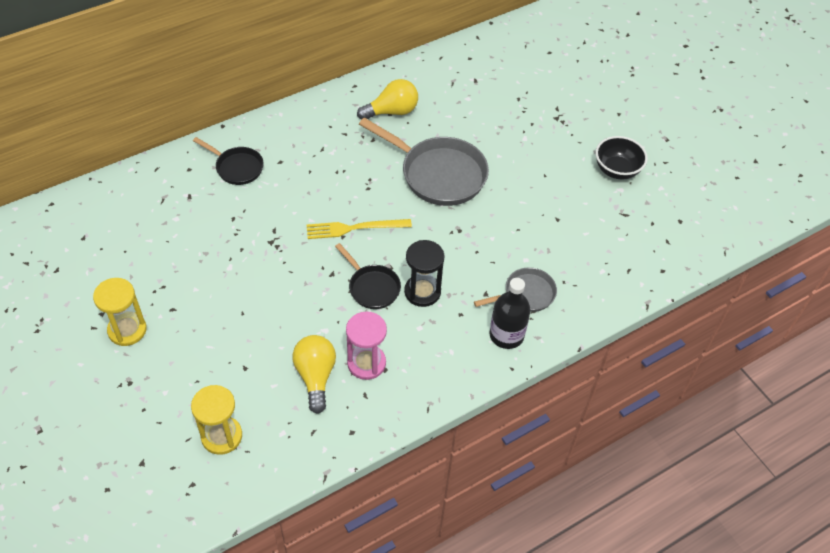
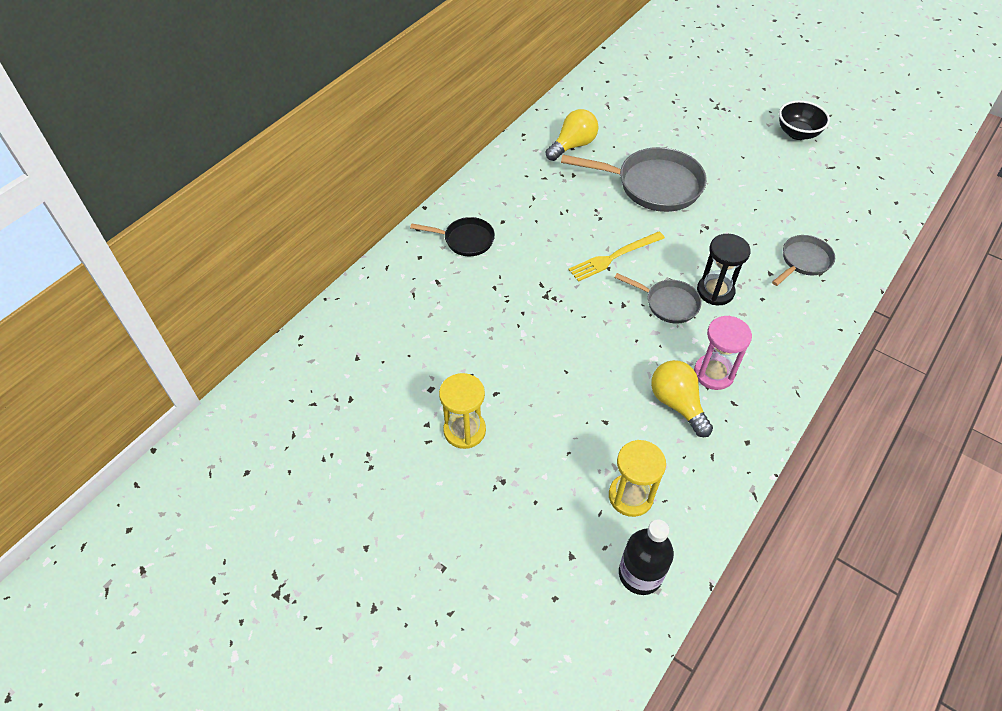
camera: 20 degrees left, 0 degrees up
black pan [335,243,401,309] -> grey pan [614,273,702,324]
black bottle [490,278,531,349] -> black bottle moved to [619,520,674,595]

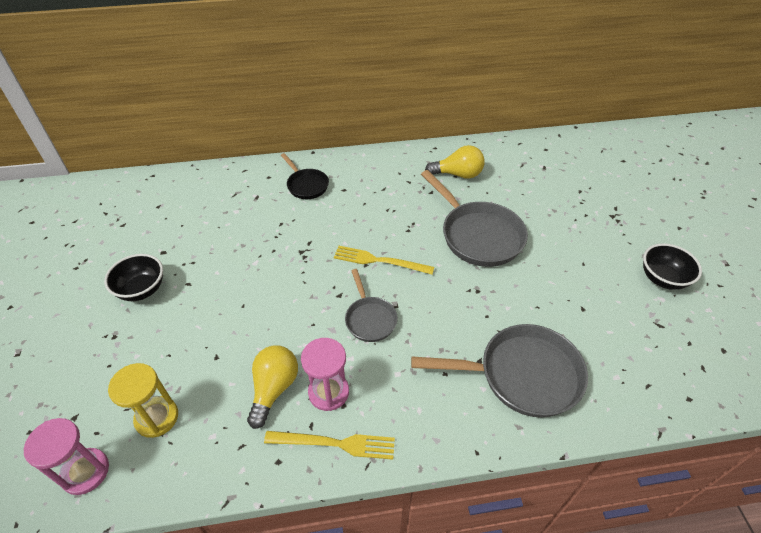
camera: 45 degrees right, 5 degrees down
yellow hourglass [439,373,486,449] -> black bowl [104,254,163,301]
black bottle [619,520,674,595] -> pink hourglass [24,418,109,495]
black hourglass [697,234,751,305] -> none
grey pan [772,235,835,286] -> grey pan [411,324,588,418], size x1.80
none -> yellow fork [264,431,395,460]

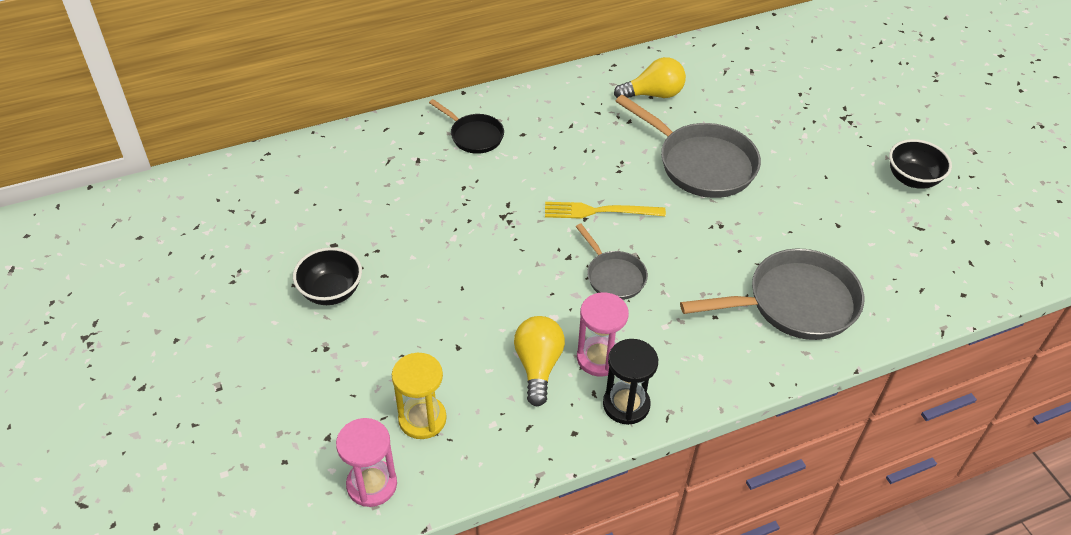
camera: 15 degrees left, 0 degrees up
yellow fork [264,431,395,460] -> black hourglass [603,339,658,425]

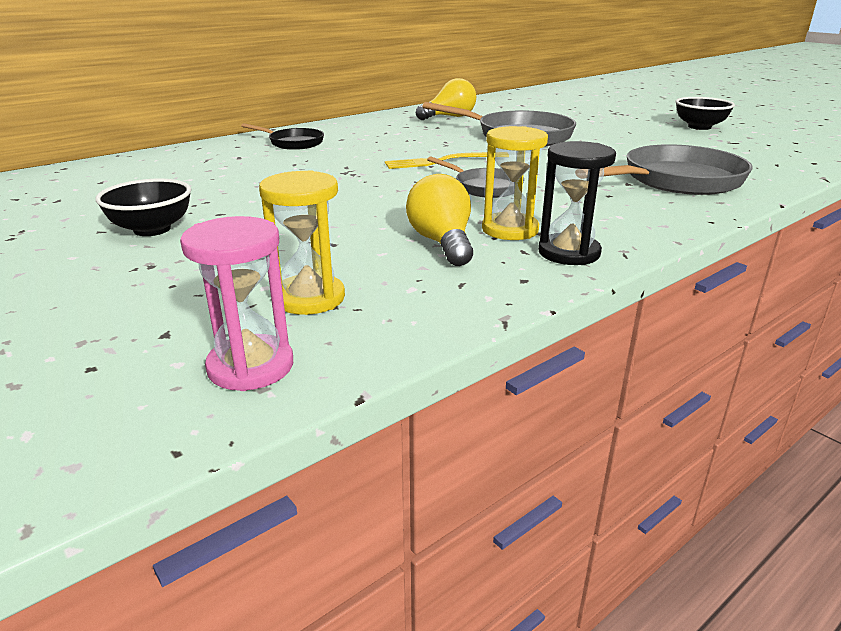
camera: 15 degrees left, 20 degrees down
pink hourglass [577,292,629,377] -> yellow hourglass [482,126,548,240]

